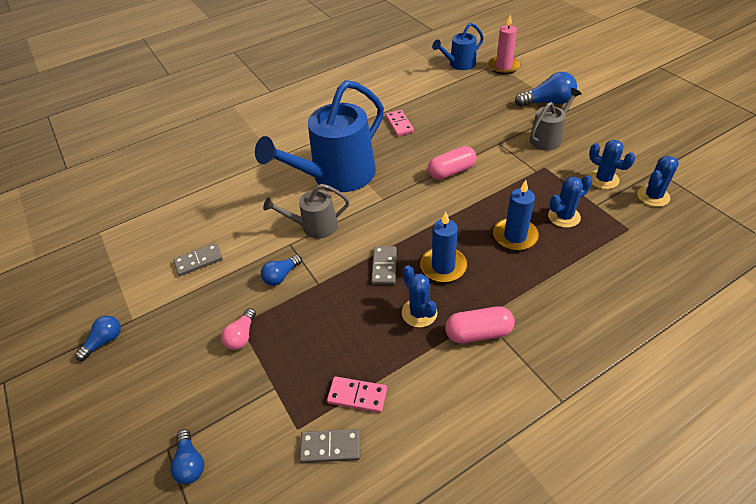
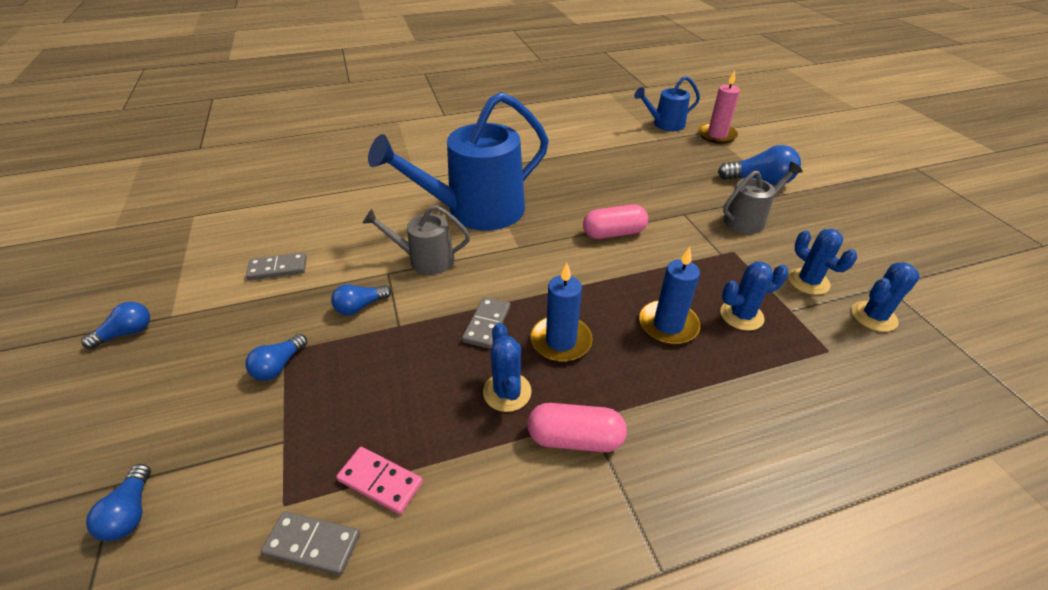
camera: 10 degrees right, 5 degrees down
pink light bulb [221,308,256,350] -> blue light bulb [245,334,307,381]
pink domino [386,110,414,136] -> none

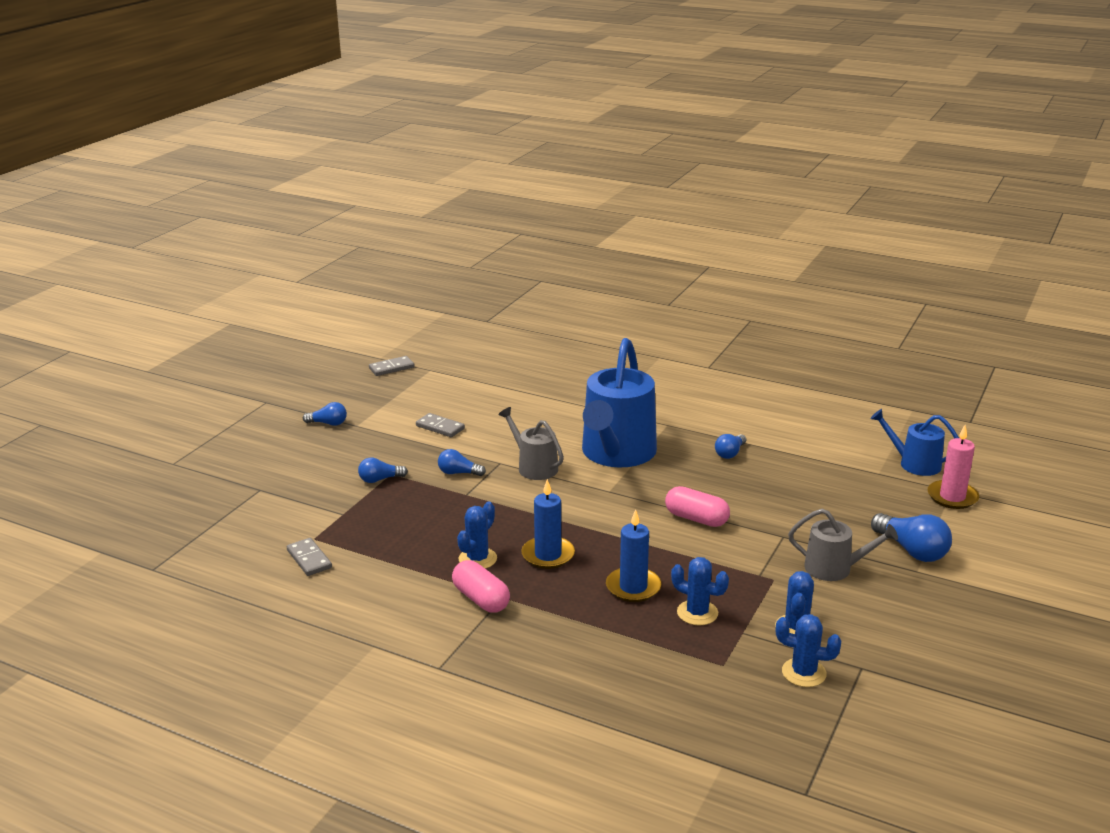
camera: 45 degrees right, 15 degrees down
blue light bulb [86,464,151,541] -> blue light bulb moved to [715,434,746,459]
pink domino [336,447,423,514] -> none
blue watering can [368,92,549,231] -> blue watering can turned 90 degrees counterclockwise [582,338,657,467]
grey domino [462,297,510,349] -> grey domino moved to [369,356,415,376]

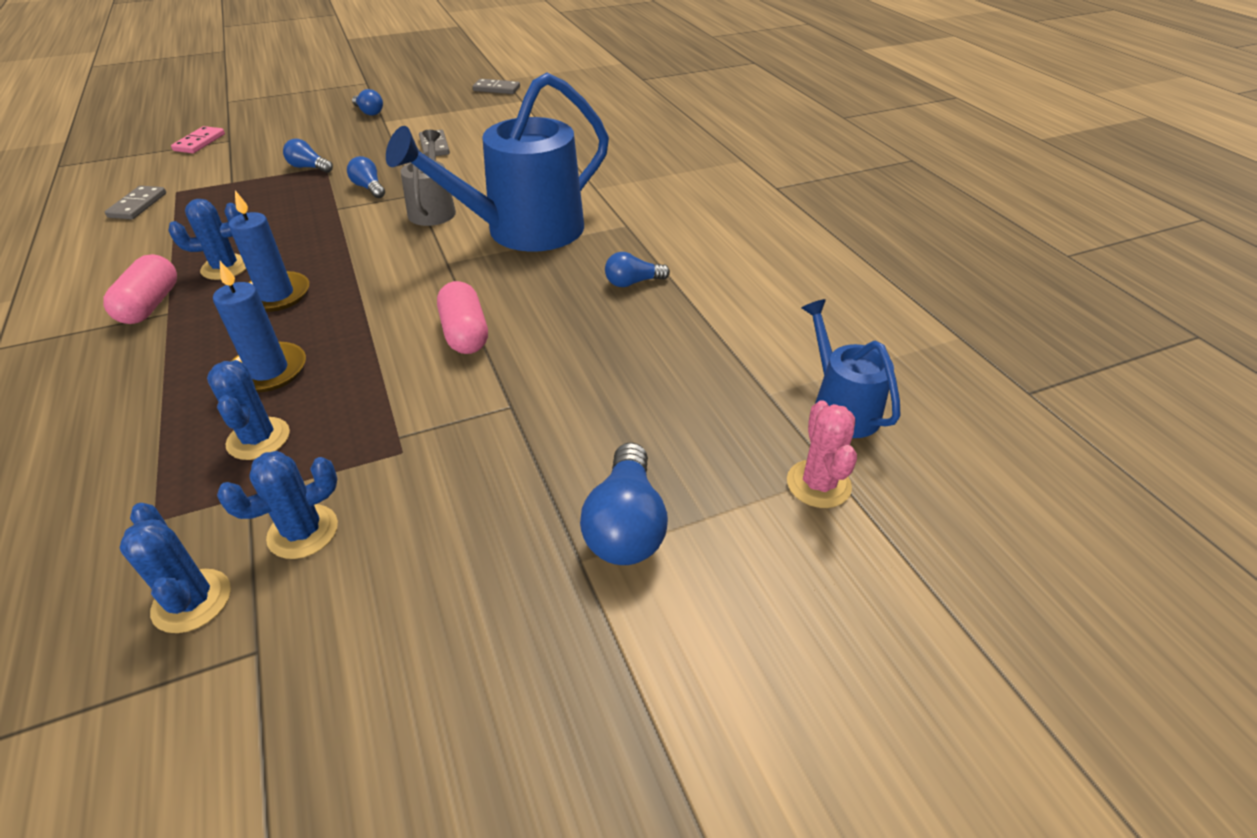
camera: 40 degrees right, 15 degrees up
grey watering can [788,509,898,581] -> none
pink candle [928,425,979,509] -> pink cactus [787,400,857,508]
none -> pink domino [171,126,225,153]

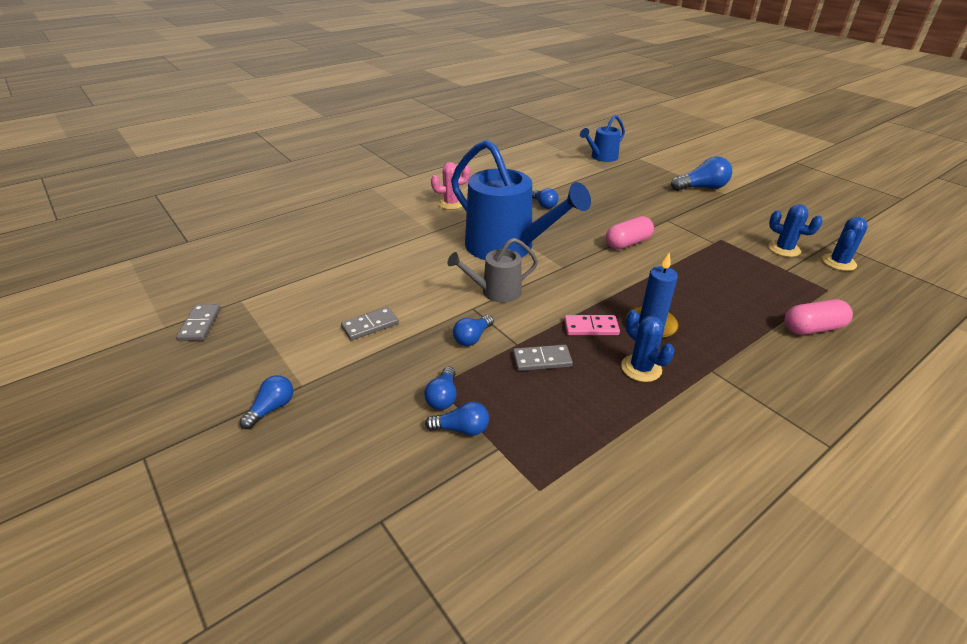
camera: 105 degrees left, 5 degrees down
pink capsule [103,254,177,324] -> pink capsule moved to [785,299,853,335]
grey domino [105,186,166,220] -> grey domino moved to [513,345,573,371]
pink domino [171,126,225,153] -> pink domino moved to [564,315,620,335]
blue cactus [207,360,290,460] -> none
blue candle [213,261,306,392] -> none
pink cactus [787,400,857,508] -> pink cactus moved to [431,162,470,210]
none -> blue light bulb [425,402,489,436]

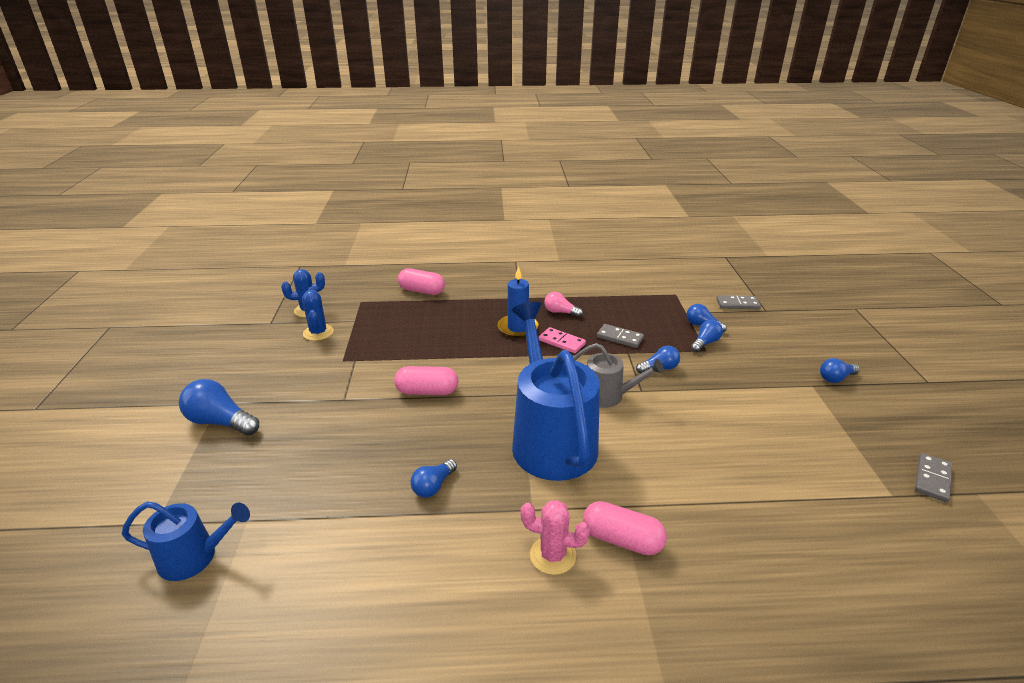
camera: 145 degrees left, 5 degrees down
grey domino [341,307,399,341] -> grey domino moved to [716,295,761,309]
blue light bulb [532,188,558,209] -> blue light bulb turned 150 degrees counterclockwise [410,459,457,498]
blue cactus [621,310,674,382] -> pink light bulb [544,292,583,317]
none -> pink capsule [583,501,667,555]

